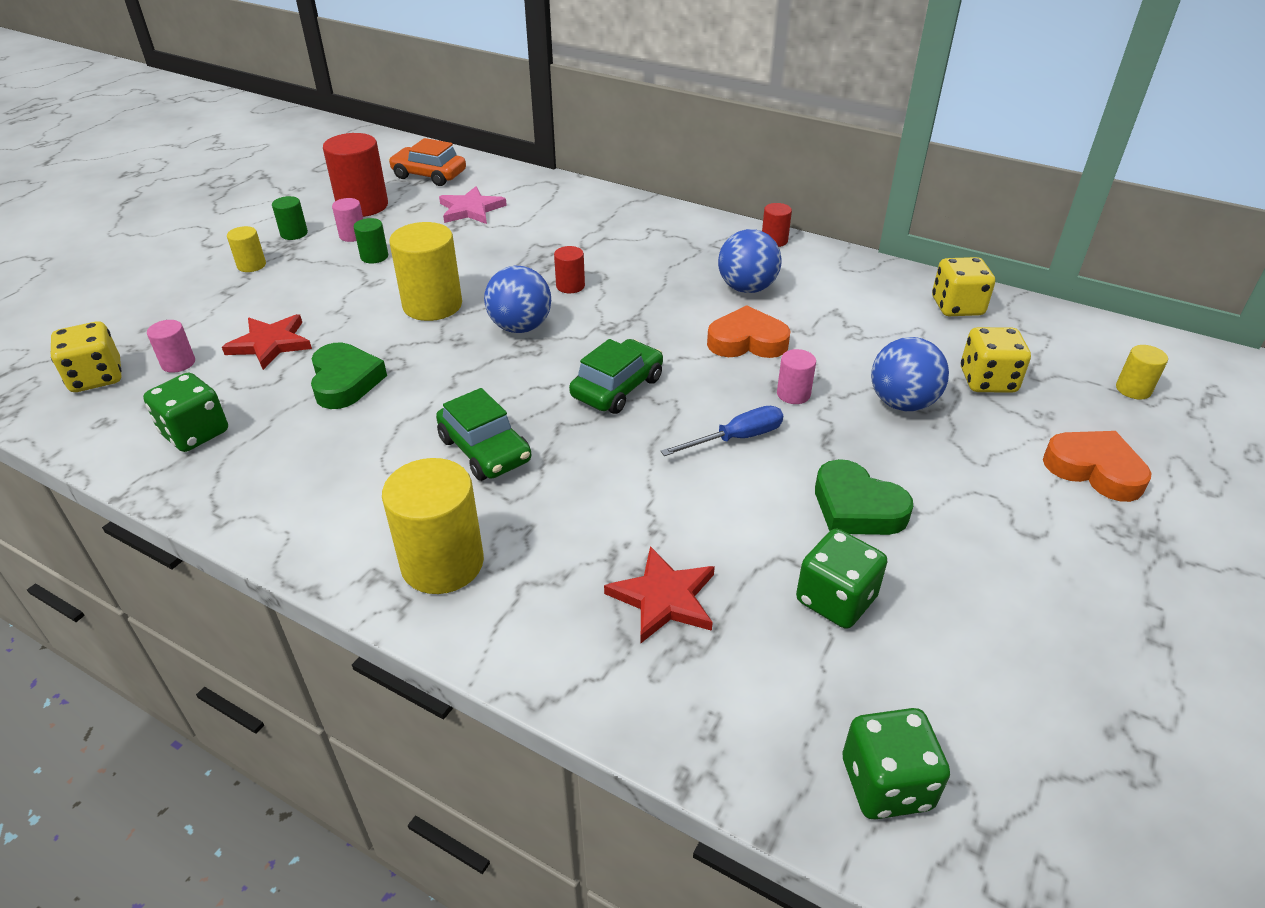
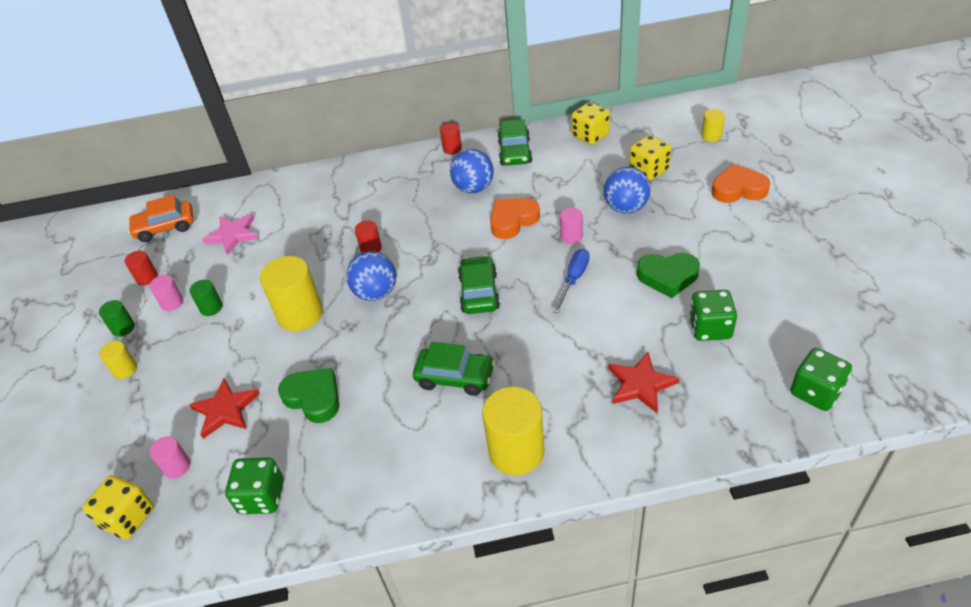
camera: 35 degrees left, 5 degrees up
red cylinder [323,133,388,217] -> red cylinder [125,251,158,285], size x0.50
none -> green car [497,119,533,166]

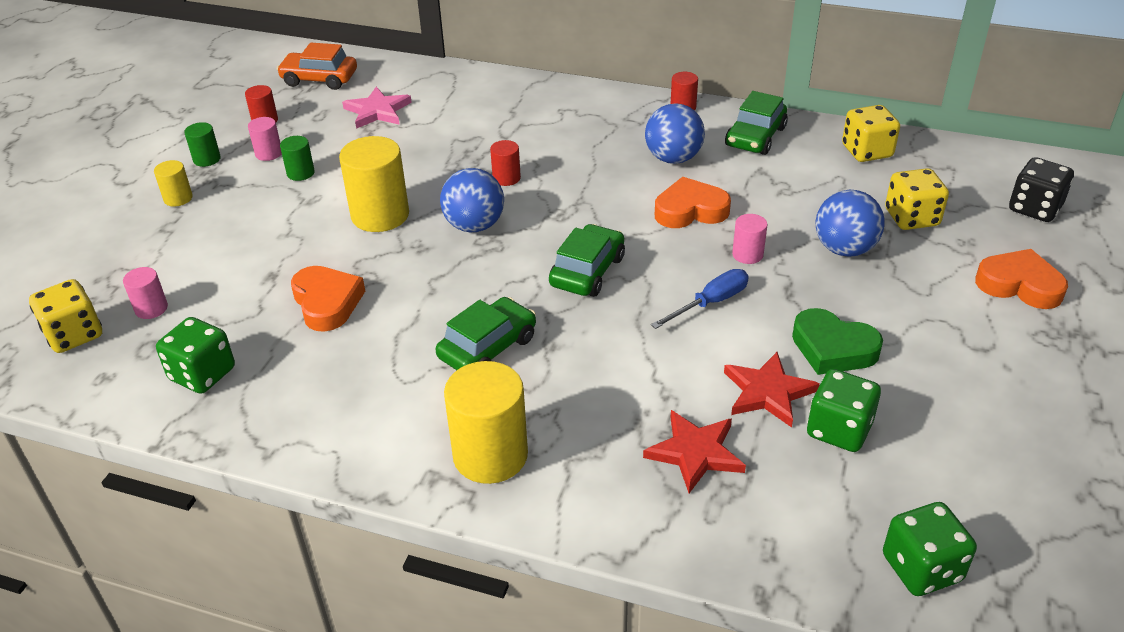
camera: 25 degrees right, 5 degrees down
red star [189,378,260,439] -> red star moved to [724,352,820,427]
green heart [278,368,339,423] -> orange heart [291,266,365,332]
green car [413,342,495,396] -> green car turned 90 degrees counterclockwise [435,297,536,370]
yellow cylinder [701,109,725,142] -> black dice [1009,157,1074,222]

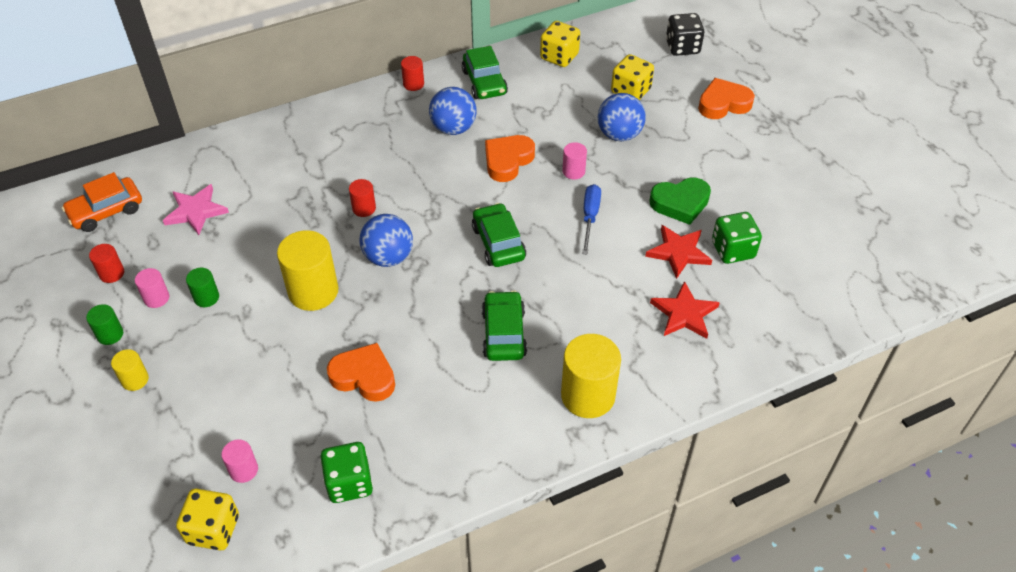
camera: 45 degrees left, 10 degrees up
green dice [883,502,977,596] -> none

